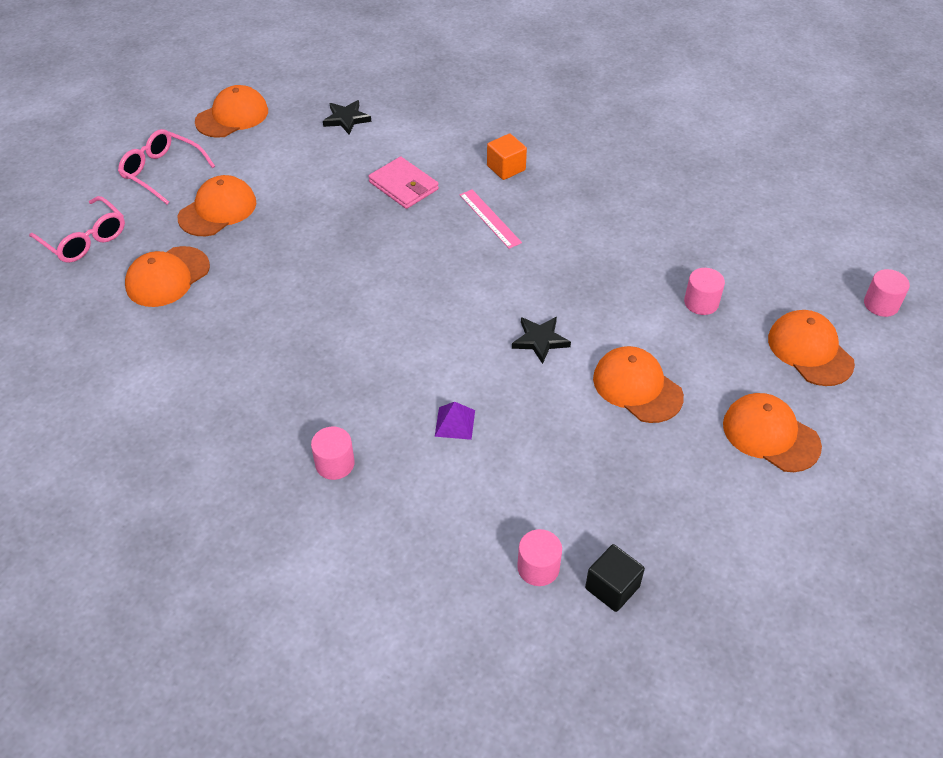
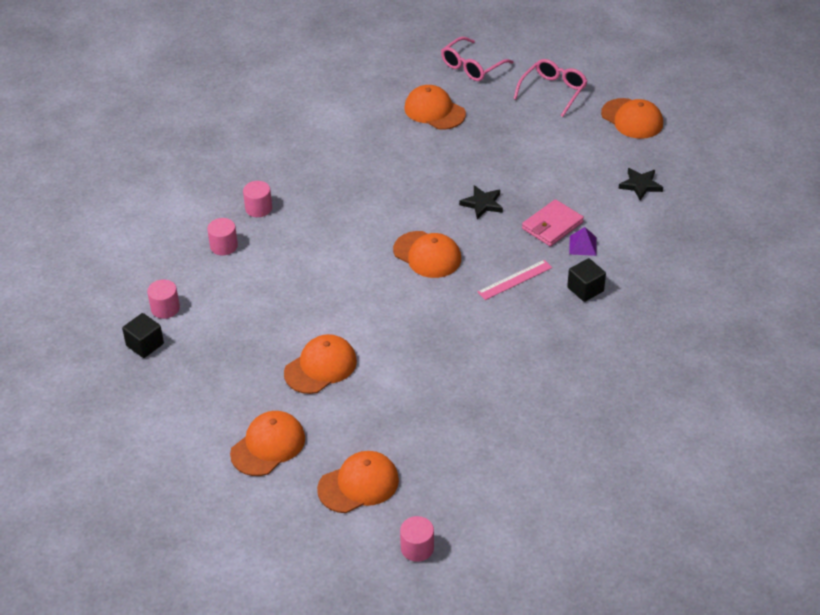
camera: 90 degrees right, 5 degrees down
orange cap [178,175,256,236] -> orange cap moved to [393,231,461,278]
purple pyramid [435,402,475,440] -> purple pyramid moved to [569,227,597,256]
orange cube [487,133,527,180] -> black cube [567,258,606,302]
black star [512,317,571,364] -> black star moved to [459,185,503,219]
pink cylinder [684,268,725,315] -> pink cylinder moved to [207,218,238,255]

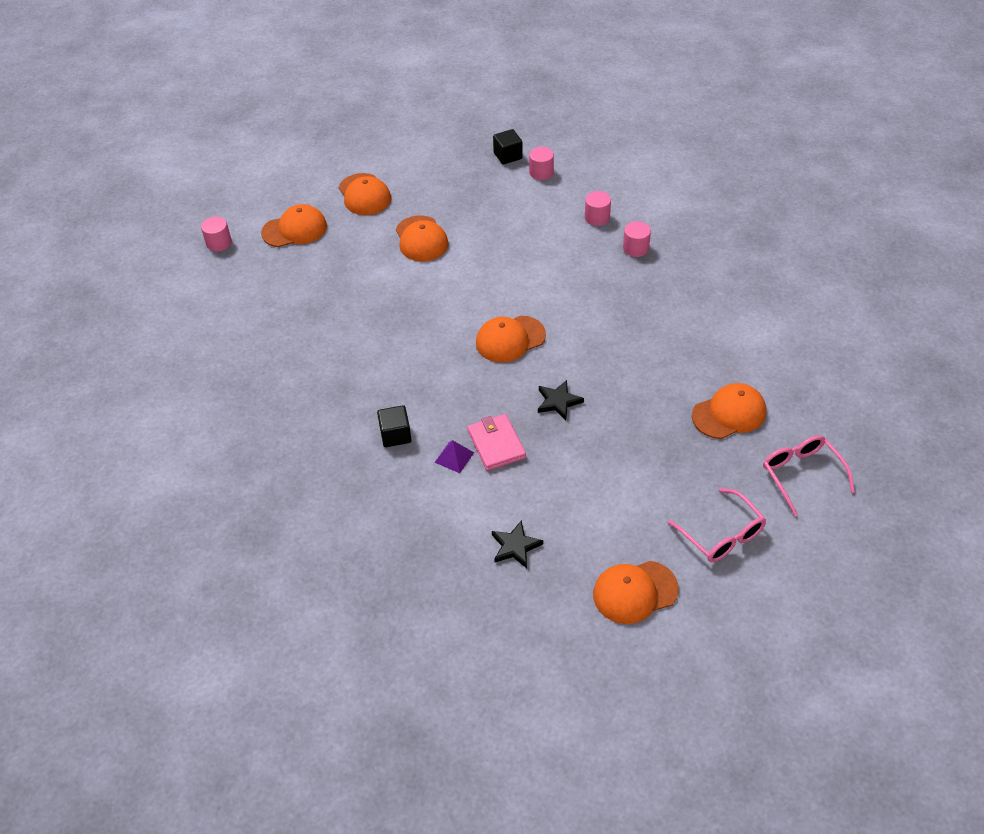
camera: 115 degrees right, 5 degrees up
orange cap [317,451,399,513] -> orange cap turned 105 degrees counterclockwise [261,204,327,247]
pink ruler [478,260,552,300] -> none

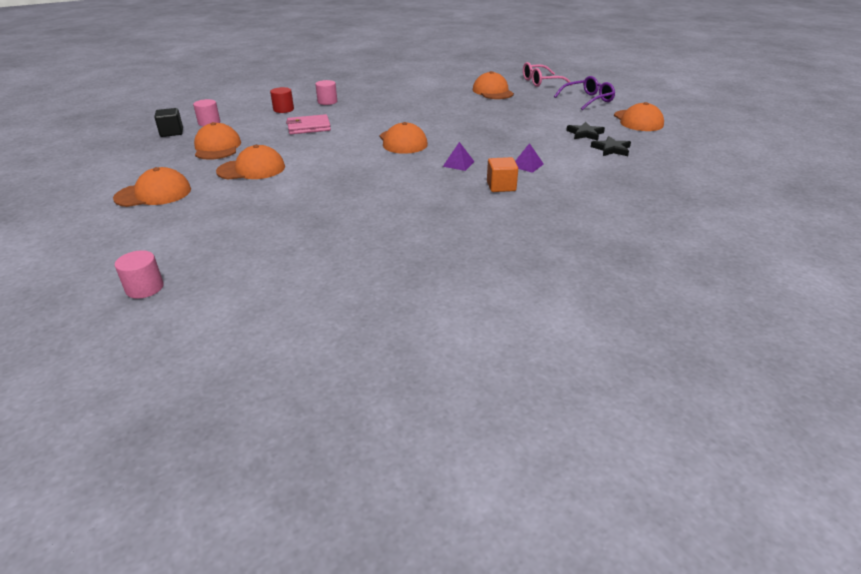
camera: 85 degrees left, 15 degrees down
orange cap [261,204,327,247] -> orange cap moved to [194,122,241,160]
black cube [377,405,411,447] -> orange cube [487,157,518,192]
pink wallet [467,414,526,471] -> pink wallet moved to [286,114,331,134]
black star [538,380,584,420] -> black star moved to [566,122,605,141]
pink cylinder [585,191,611,226] -> red cylinder [270,87,294,113]
pink glasses [667,488,766,562] -> purple glasses [554,76,615,110]
none -> purple pyramid [443,142,475,171]

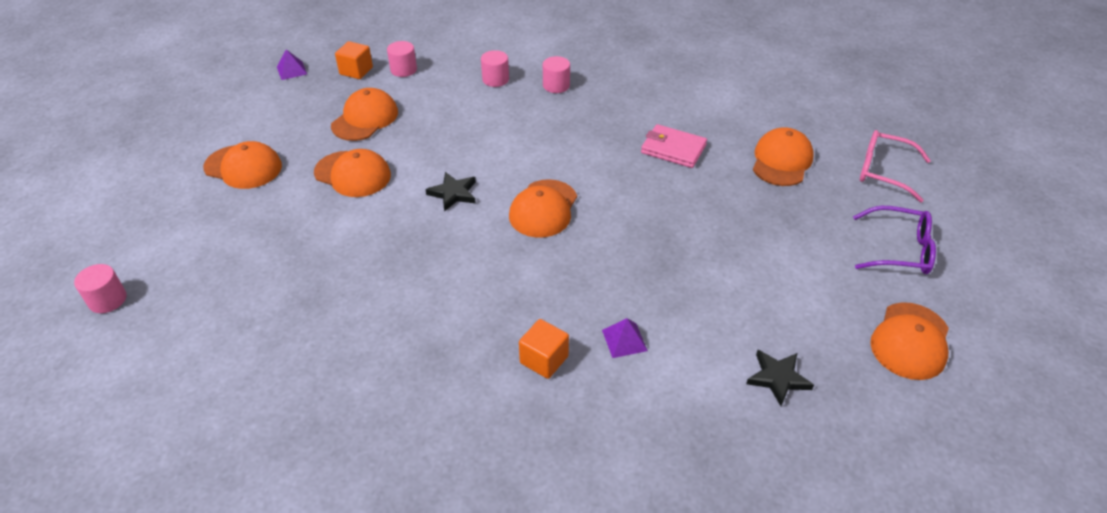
camera: 40 degrees right, 10 degrees up
black cube [154,108,183,137] -> orange cube [335,41,373,79]
red cylinder [270,87,294,113] -> pink cylinder [481,50,509,87]
pink wallet [286,114,331,134] -> pink wallet moved to [641,124,707,168]
purple pyramid [443,142,475,171] -> purple pyramid moved to [277,49,307,80]
black star [566,122,605,141] -> black star moved to [425,172,476,212]

